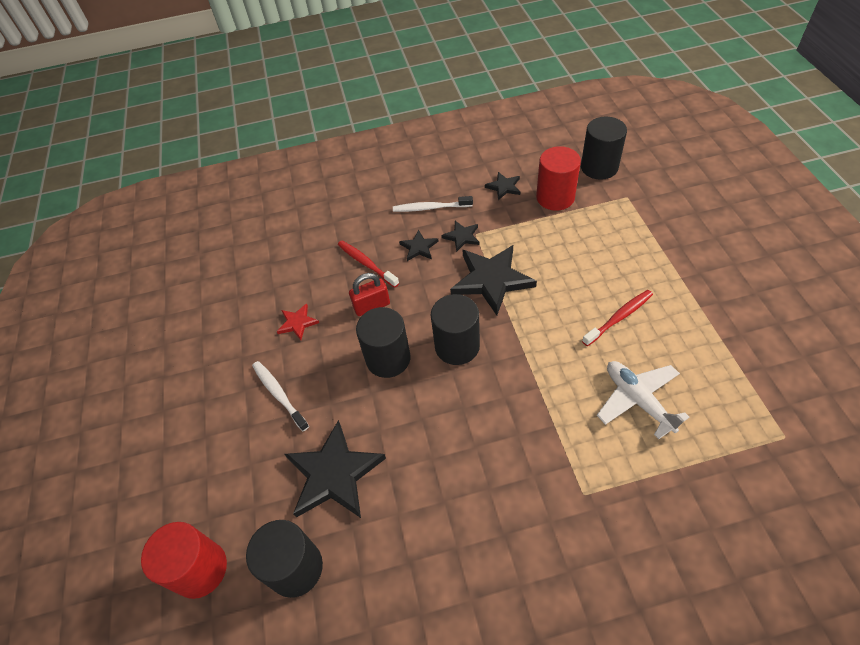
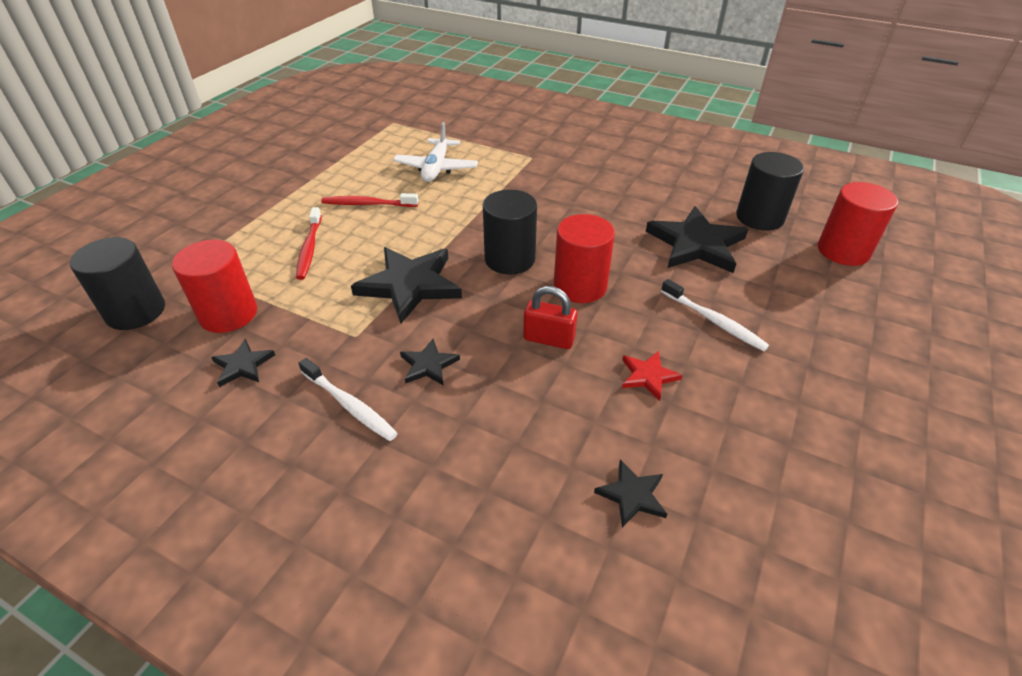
camera: 145 degrees left, 10 degrees down
white toothbrush [252,361,309,431] -> white toothbrush turned 45 degrees counterclockwise [661,279,769,351]
red toothbrush [338,241,399,288] -> red toothbrush moved to [296,207,322,280]
black cylinder [356,307,411,378] -> red cylinder [554,214,615,303]
black star [441,221,479,252] -> black star moved to [594,460,667,528]

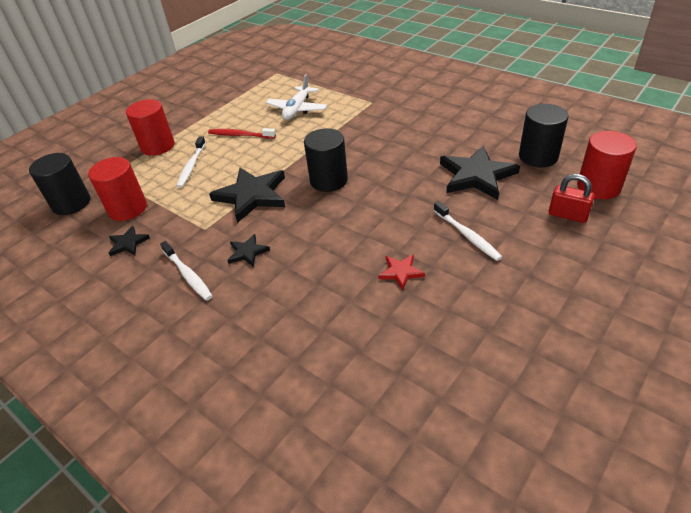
camera: 15 degrees right, 0 degrees up
red toothbrush [296,207,322,280] -> white toothbrush [177,136,206,188]
red padlock [523,286,578,349] -> red padlock moved to [549,174,595,223]
red cylinder [554,214,615,303] -> red cylinder moved to [126,99,175,156]
black star [594,460,667,528] -> none

